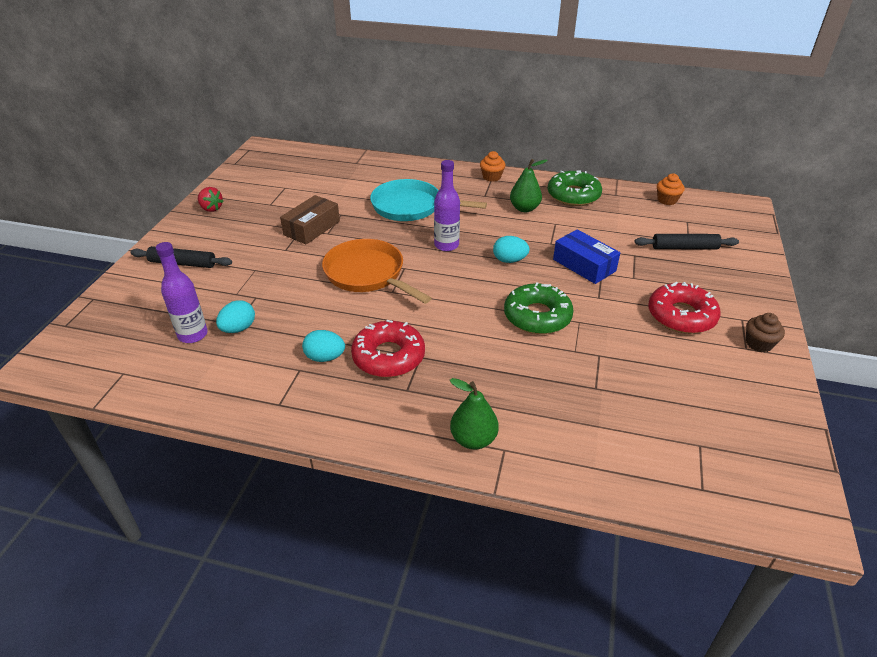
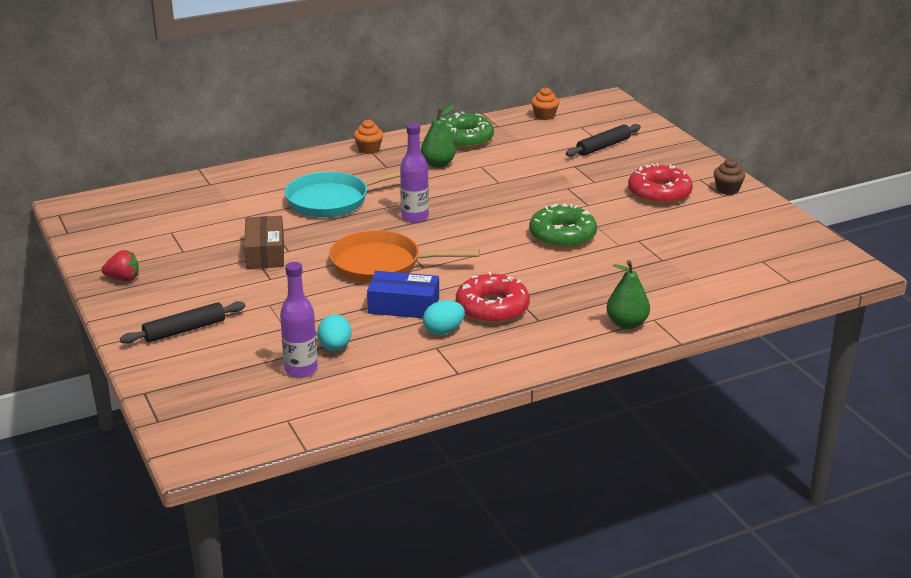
camera: 40 degrees left, 10 degrees down
turquoise egg [493,236,530,263] -> none
blue box [553,229,620,284] -> blue box moved to [367,271,439,318]

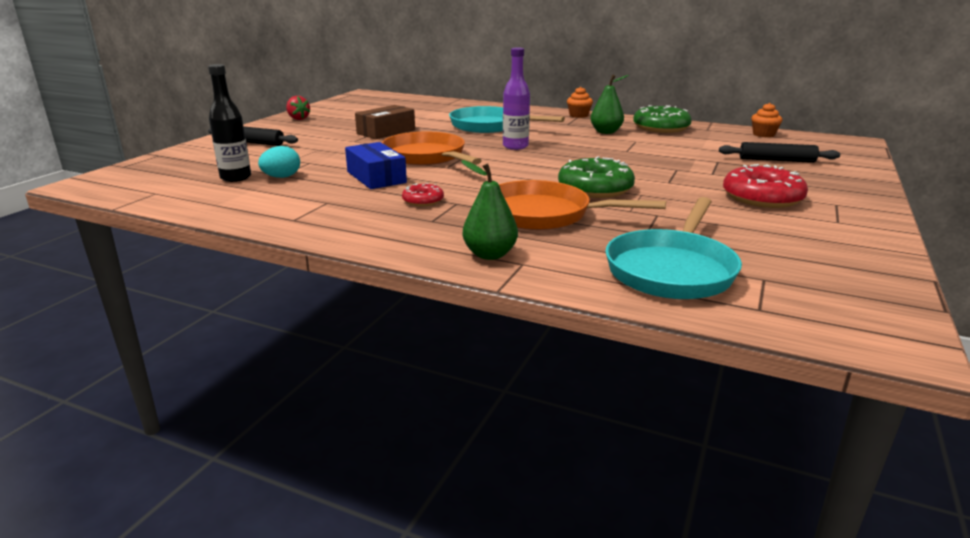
camera: 50 degrees right, 5 degrees down
purple bottle [280,262,318,378] -> black bottle [208,64,251,182]
turquoise egg [423,300,465,335] -> none
red donut [456,272,530,323] -> red donut [402,183,444,206], size x0.53
brown cupcake [714,158,746,195] -> none
none -> orange pan [499,180,666,230]
none -> turquoise pan [605,197,742,299]

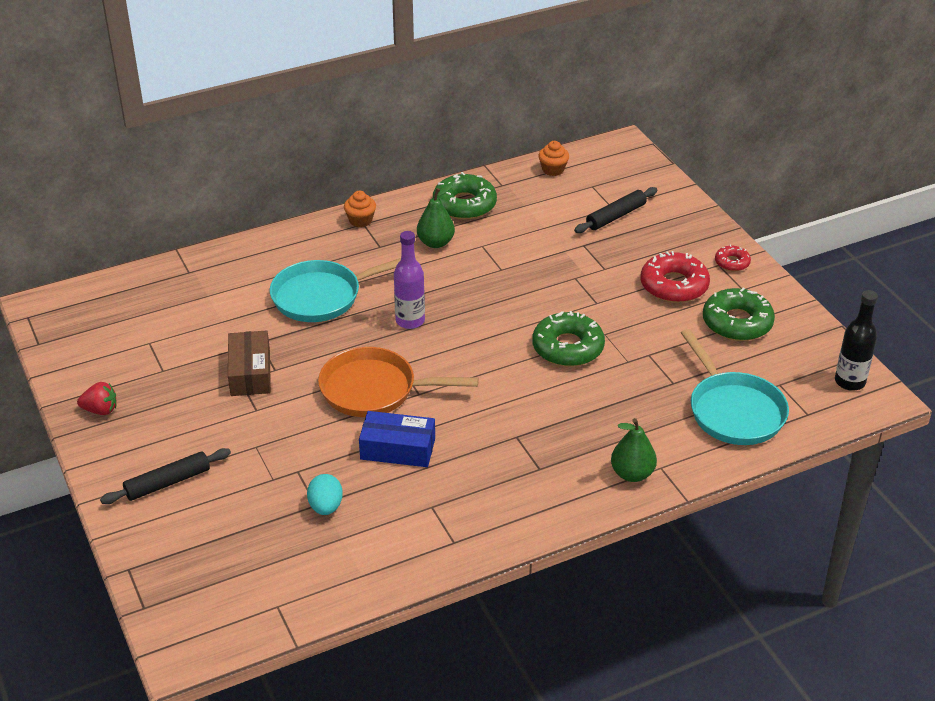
camera: 50 degrees left, 15 degrees up
black bottle [208,64,251,182] -> black bottle moved to [835,290,878,391]
red donut [402,183,444,206] -> red donut moved to [715,245,751,271]
orange pan [499,180,666,230] -> none
none -> green donut [703,288,775,341]

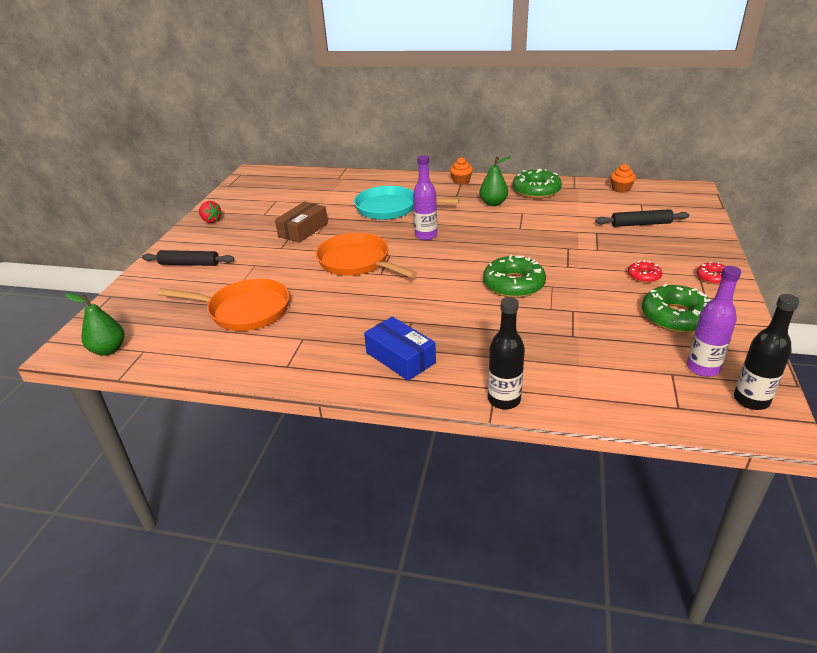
camera: 40 degrees right, 5 degrees down
turquoise egg [307,474,343,515] -> orange pan [157,279,290,331]
blue box [359,411,435,467] -> blue box moved to [364,317,436,381]
green pear [611,418,657,482] -> green pear moved to [65,293,124,356]
red donut [641,251,710,303] -> red donut [628,260,662,283], size x0.53
turquoise pan [681,329,789,445] -> none
none -> black bottle [488,297,525,410]
none -> purple bottle [687,266,741,377]

